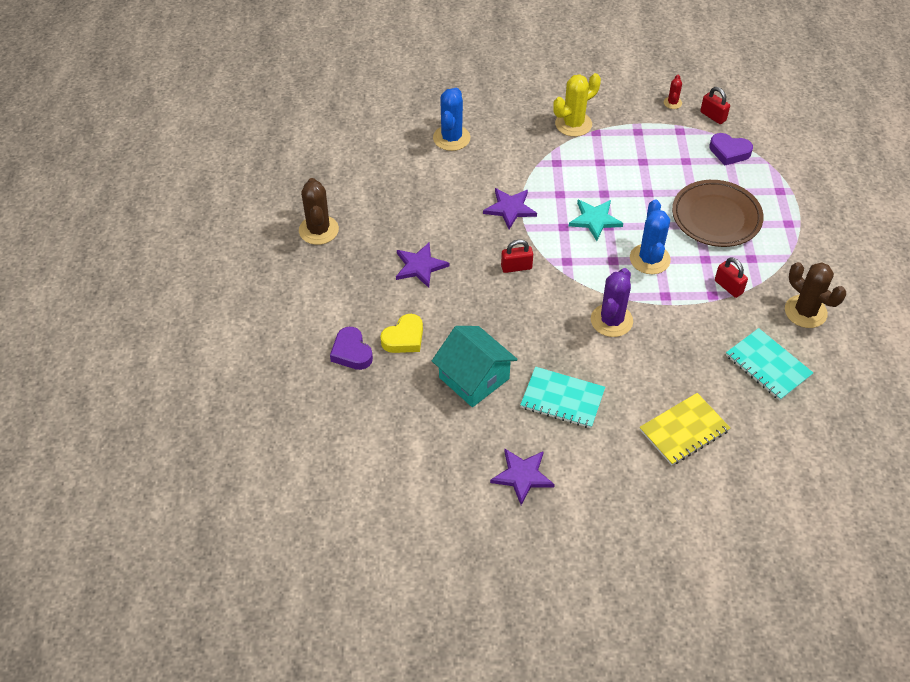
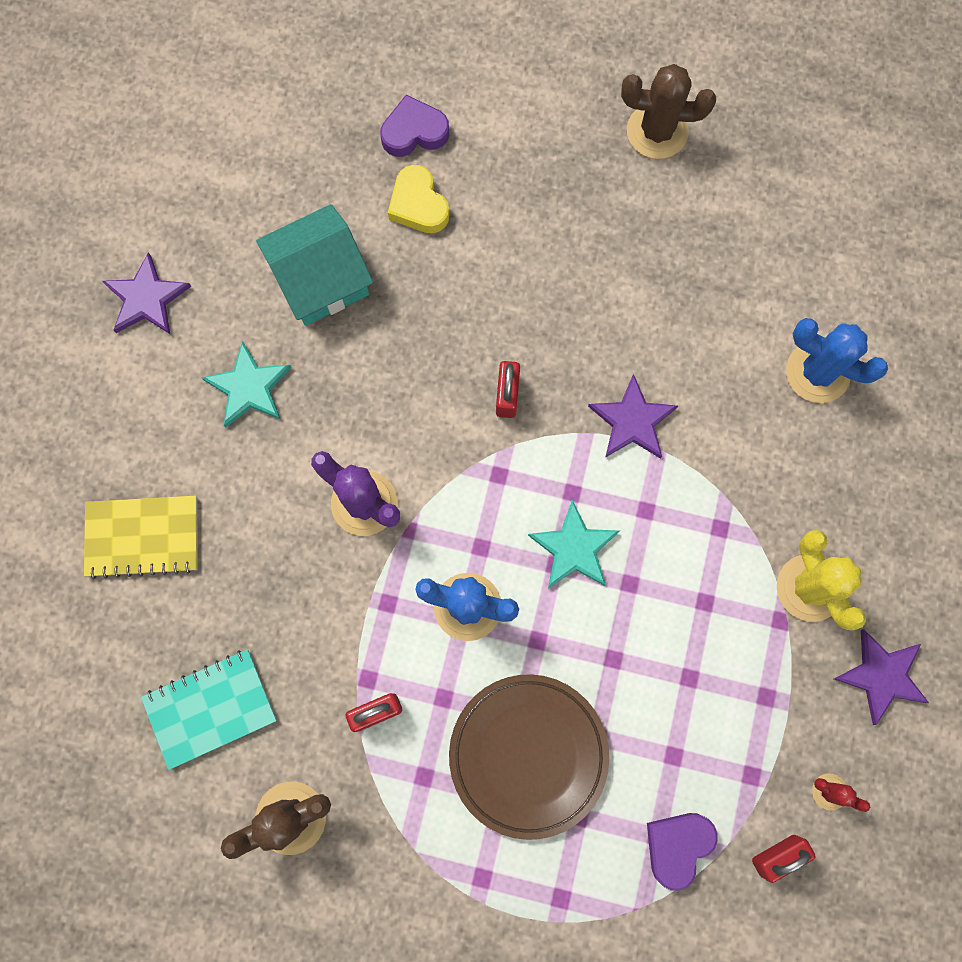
camera: 105 degrees right, 25 degrees up
purple star [396,243,450,288] -> purple star moved to [834,629,929,725]
turquoise notebook [520,367,605,428] -> turquoise star [202,341,292,427]
yellow notebook [640,393,730,466] -> yellow notebook turned 75 degrees counterclockwise [84,496,198,579]

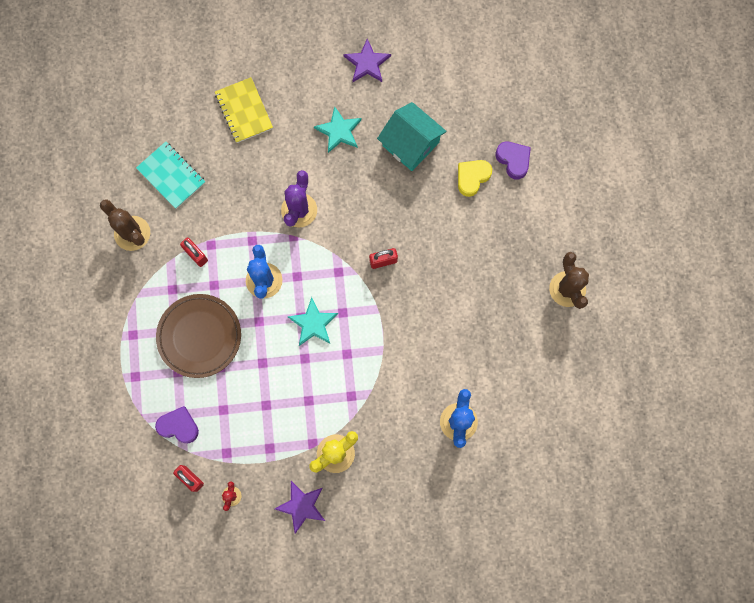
camera: 70 degrees right, 0 degrees up
purple star [588,374,678,459] -> none

